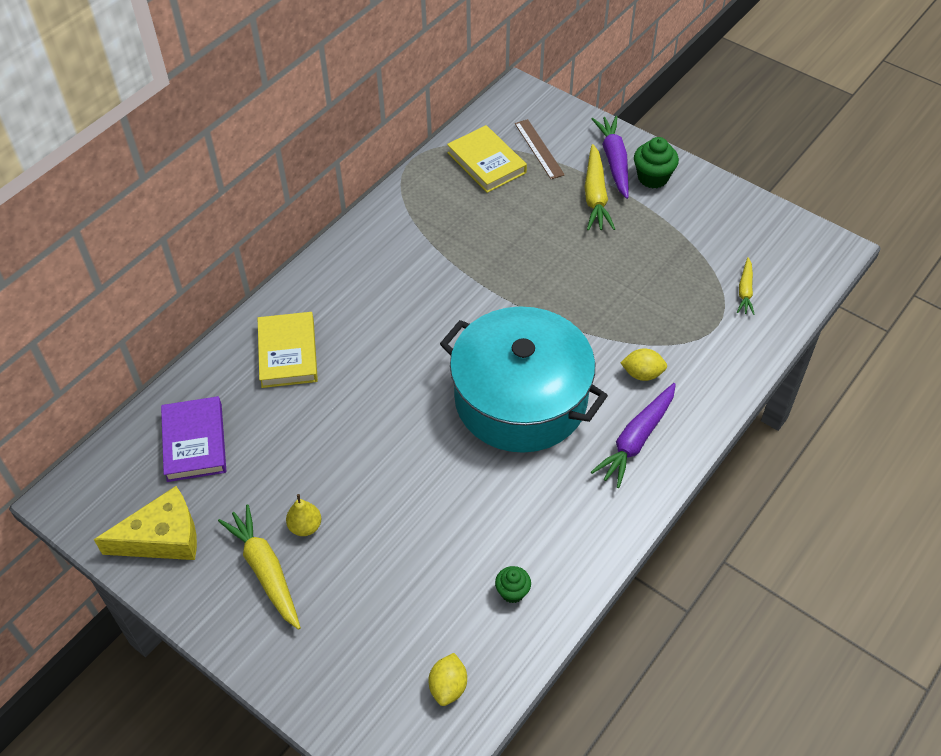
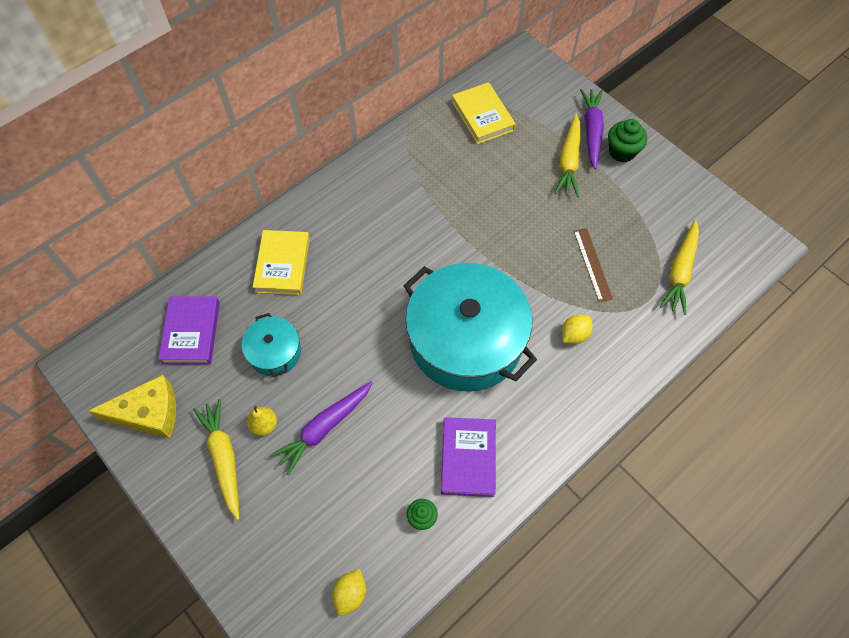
camera: 10 degrees right, 10 degrees up
brown ruler [515,119,565,179] -> brown ruler moved to [574,228,613,302]
purple carrot [591,383,676,488] -> purple carrot moved to [270,381,373,475]
yellow lemon [620,348,667,381] -> yellow lemon turned 60 degrees counterclockwise [562,314,593,344]
yellow carrot [737,257,755,315] -> yellow carrot [660,220,699,315], size x1.70
none -> turquoise pot [241,313,301,377]
none -> purple book [441,417,496,497]

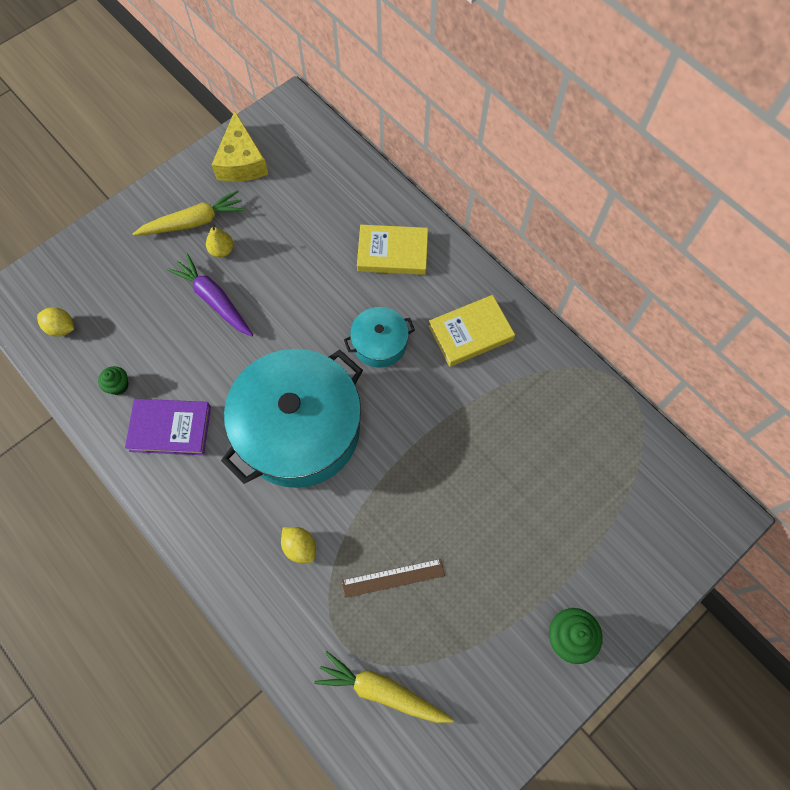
camera: 90 degrees right, 5 degrees up
purple book [158,296,220,364] -> none
turquoise pot [241,313,301,377] -> turquoise pot moved to [344,307,415,368]
yellow book [452,82,516,144] -> yellow book moved to [429,295,515,367]
yellow carrot [555,114,581,197] -> none
purple carrot [580,89,604,169] -> none

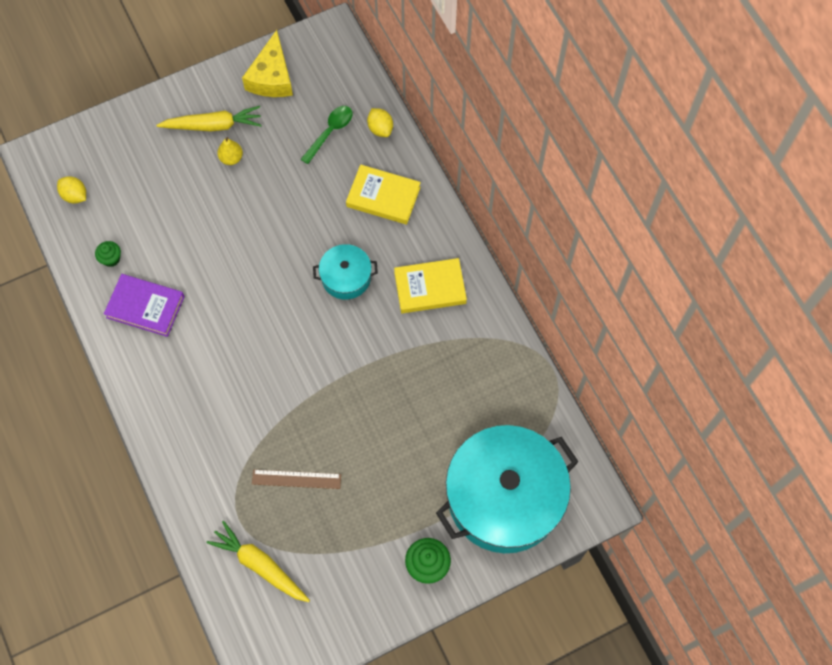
camera: 15 degrees right, 0 degrees up
purple carrot [167,254,253,336] -> none
turquoise pot [221,349,363,488] -> turquoise pot moved to [436,425,578,553]
yellow lemon [281,527,316,563] -> yellow lemon moved to [367,108,393,137]
none -> green spoon [301,106,352,164]

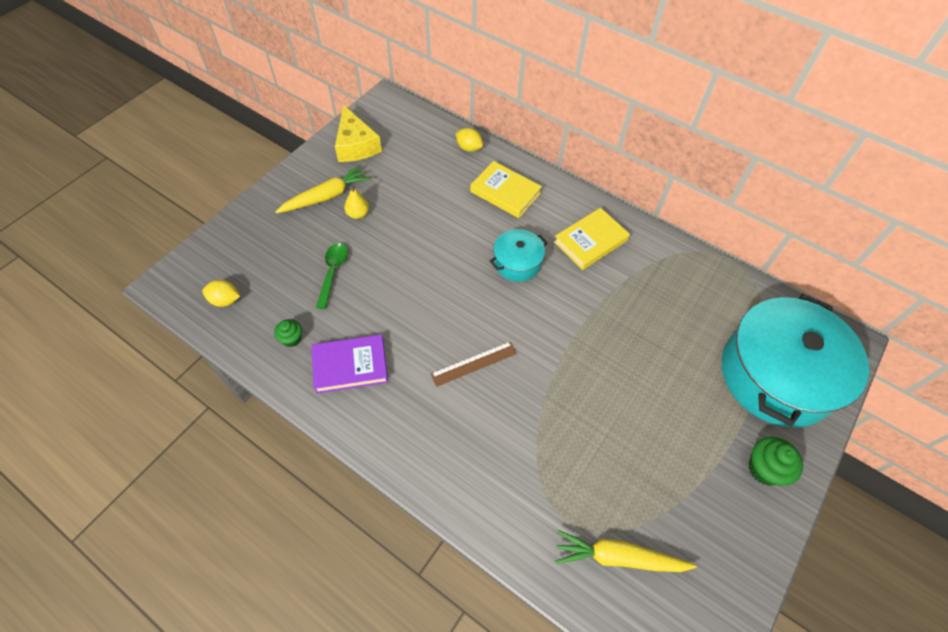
camera: 30 degrees left, 10 degrees down
brown ruler [252,469,341,489] -> brown ruler moved to [431,341,517,387]
green spoon [301,106,352,164] -> green spoon moved to [316,243,348,309]
yellow book [346,164,421,225] -> yellow book turned 45 degrees clockwise [470,161,542,218]

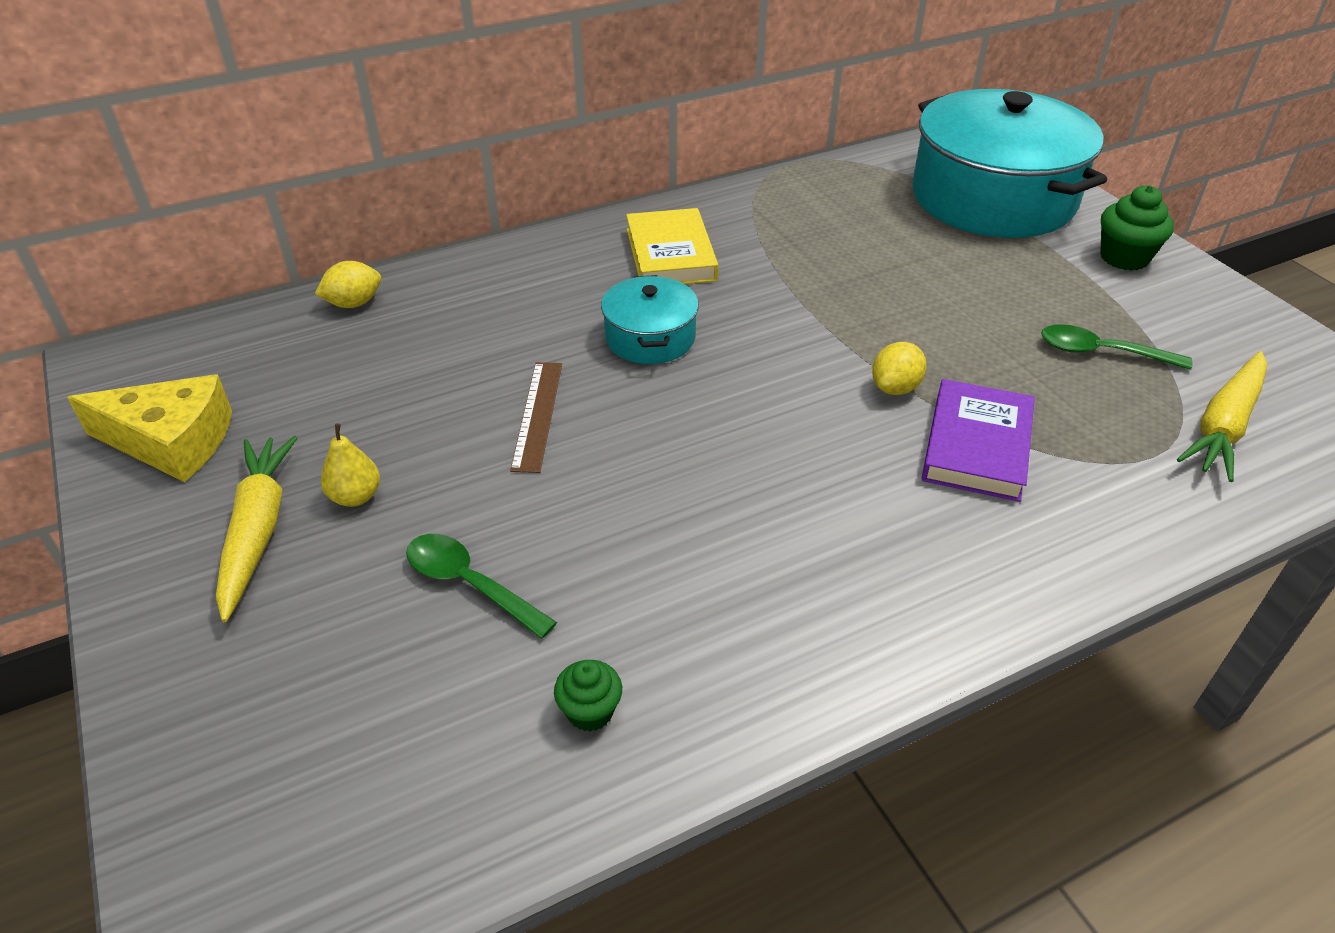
camera: 60 degrees left, 15 degrees down
yellow lemon [202,280,240,307] -> yellow lemon moved to [872,342,927,395]
purple book [312,334,388,394] -> purple book moved to [922,379,1035,502]
brown ruler [431,341,517,387] -> brown ruler moved to [510,362,562,473]
yellow book [470,161,542,218] -> none
none -> green spoon [1041,324,1192,370]

